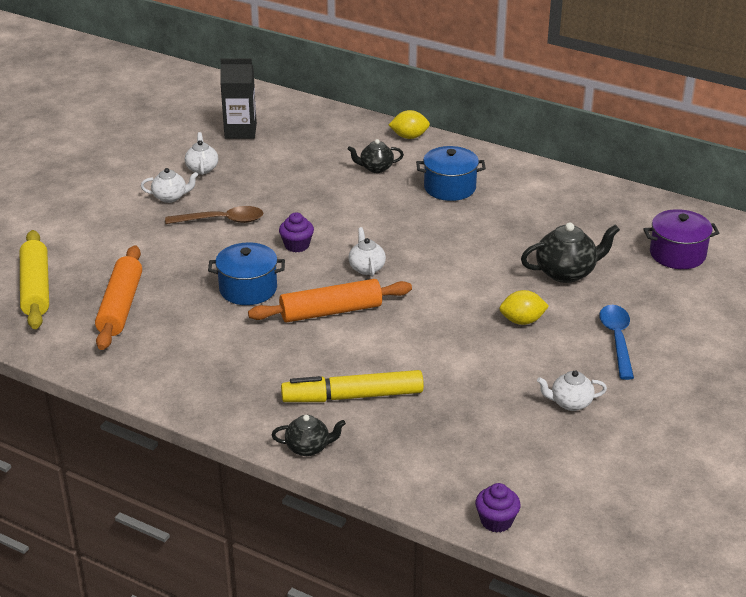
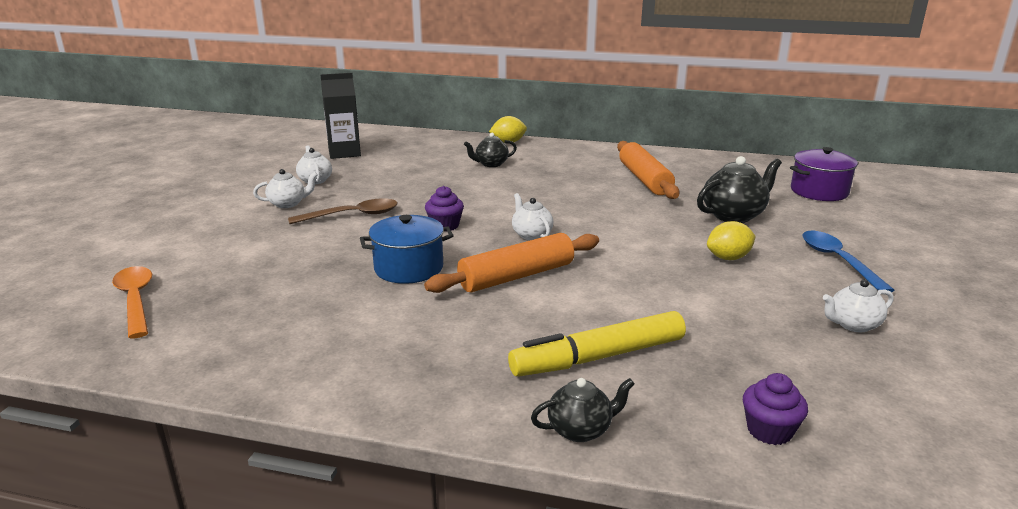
camera: 15 degrees left, 10 degrees down
yellow rolling pin [20,230,49,329] -> orange spoon [112,266,152,339]
orange rolling pin [95,245,142,350] -> orange rolling pin moved to [617,141,679,199]
blue pot [416,146,486,201] -> none
purple cupcake [475,483,521,532] -> purple cupcake moved to [743,373,808,445]

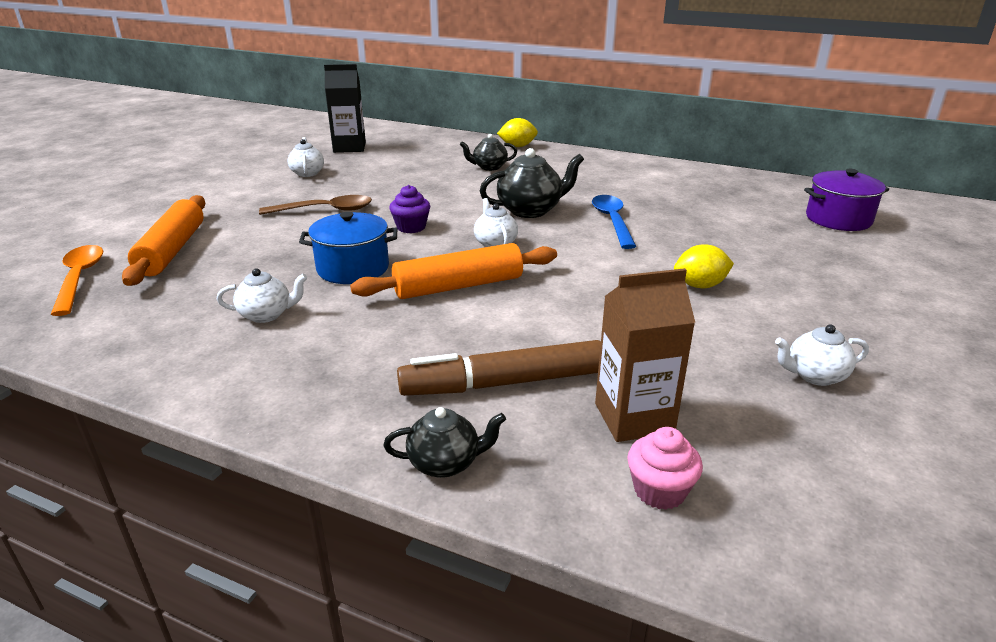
camera: 10 degrees right, 5 degrees up
white teapot [253,169,318,208] -> white teapot moved to [217,268,307,323]
yellow marker [508,311,686,377] -> brown marker [397,340,601,396]
orange rolling pin [617,141,679,199] -> orange rolling pin moved to [122,195,205,286]
black teapot [697,156,782,223] -> black teapot moved to [480,148,584,218]
purple cupcake [743,373,808,445] -> pink cupcake [627,427,703,510]
blue spoon [802,231,894,292] -> blue spoon moved to [592,195,636,249]
none -> brown carton [595,268,695,442]

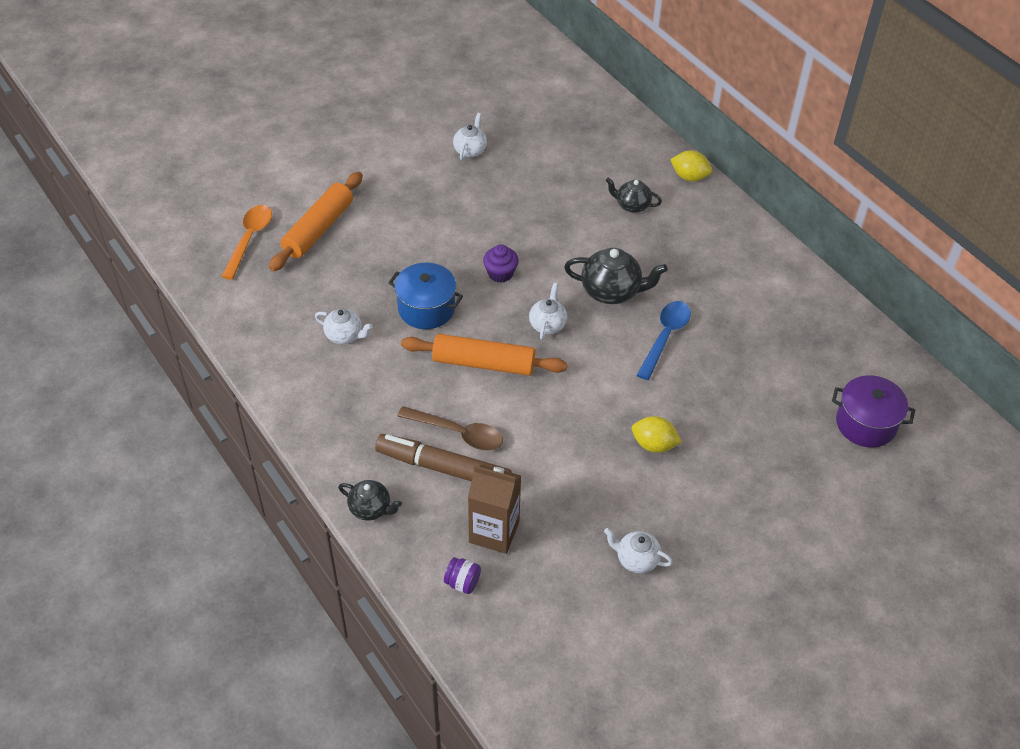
camera: 30 degrees right, 20 degrees up
brown spoon [259,195,372,215] -> brown spoon moved to [397,406,503,450]
black carton [324,64,366,153] -> none
pink cupcake [627,427,703,510] -> purple jar [444,557,481,594]

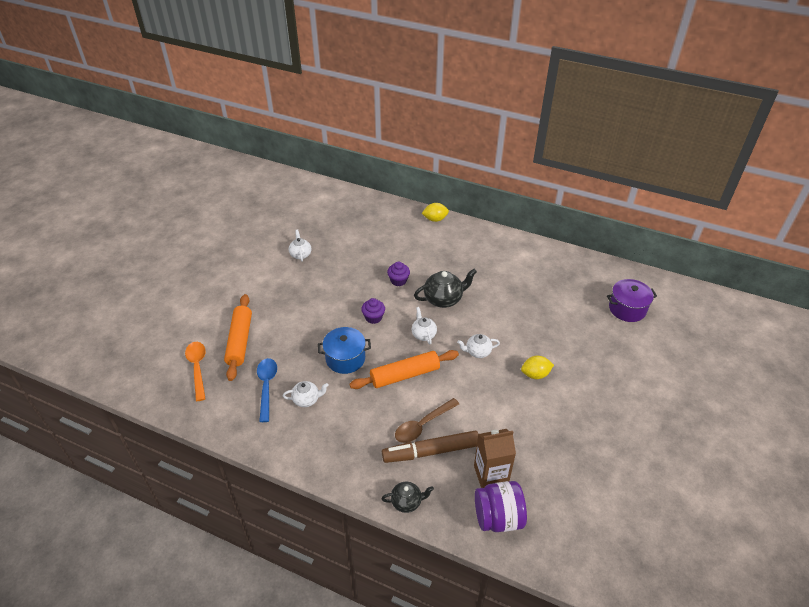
camera: 30 degrees left, 5 degrees down
brown spoon [397,406,503,450] -> brown spoon turned 150 degrees clockwise [395,398,459,443]
purple jar [444,557,481,594] -> purple jar [475,481,527,532], size x2.06
white teapot [604,528,673,573] -> white teapot moved to [457,334,500,358]
black teapot [606,178,662,213] -> none
blue spoon [637,301,691,380] -> blue spoon moved to [257,358,277,422]
none -> purple cupcake [387,262,410,286]

